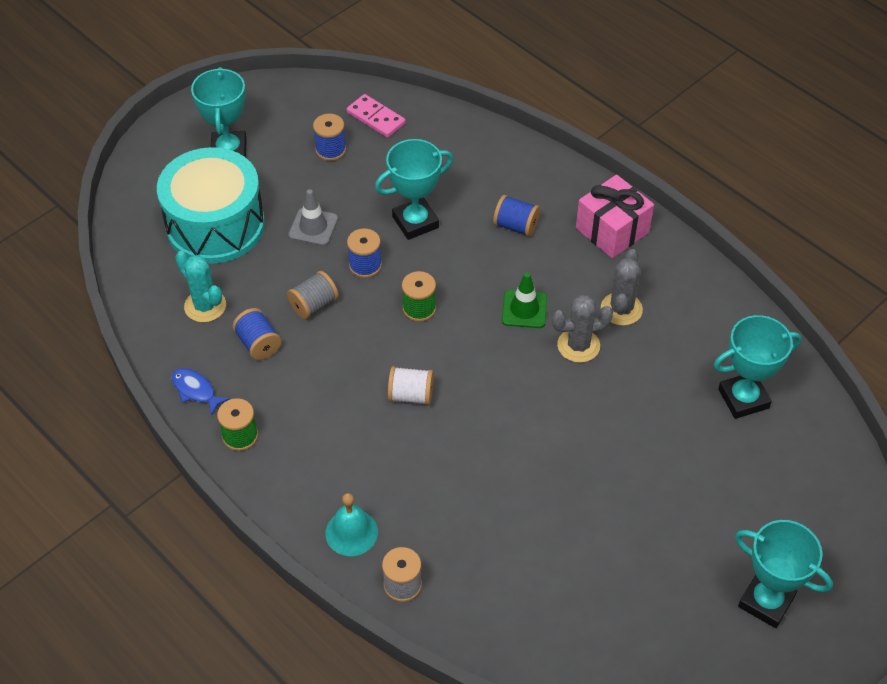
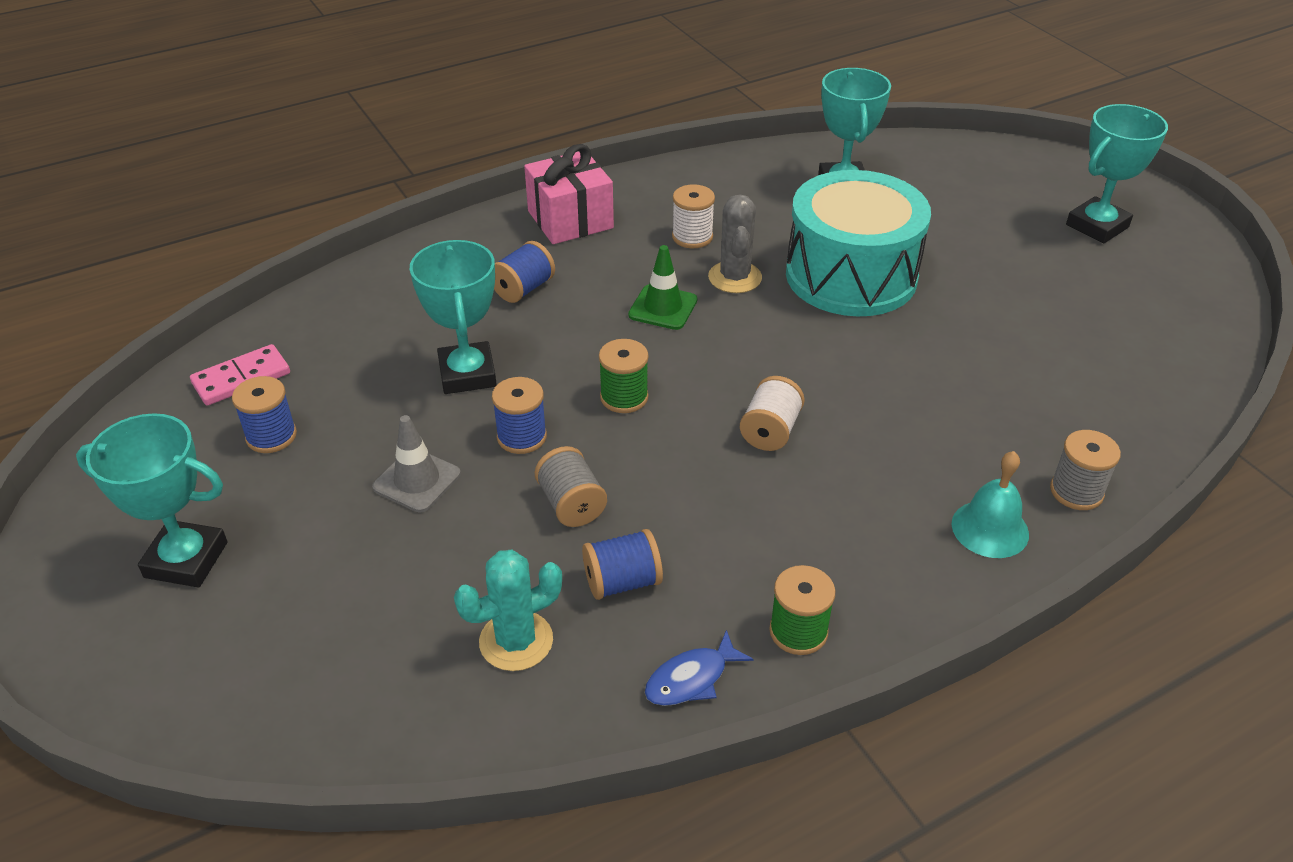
camera: 75 degrees left, 10 degrees down
turquoise drum [157,147,265,264] -> turquoise drum moved to [786,170,931,316]
grey cactus [601,249,643,326] -> white spool [672,184,715,248]

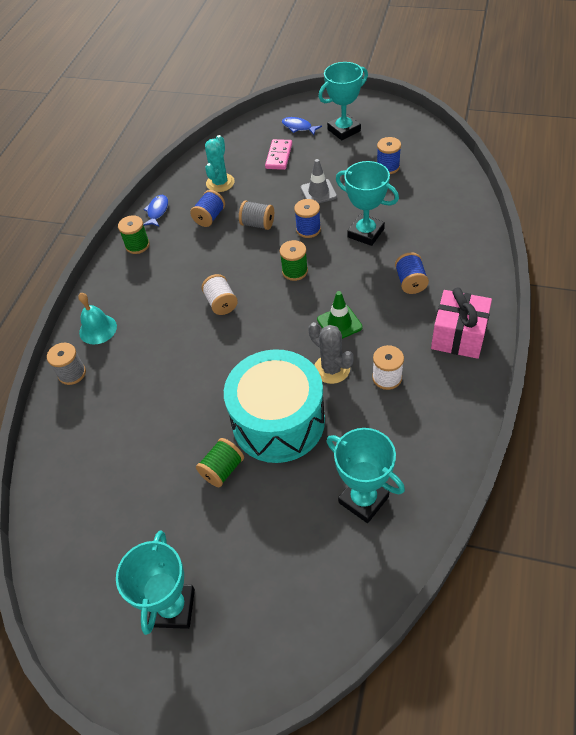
camera: 140 degrees right, 10 degrees up
pink domino [190,344,290,406] -> pink domino moved to [265,139,292,170]
none -> green spool [196,438,244,487]
none -> blue fish [282,117,322,135]

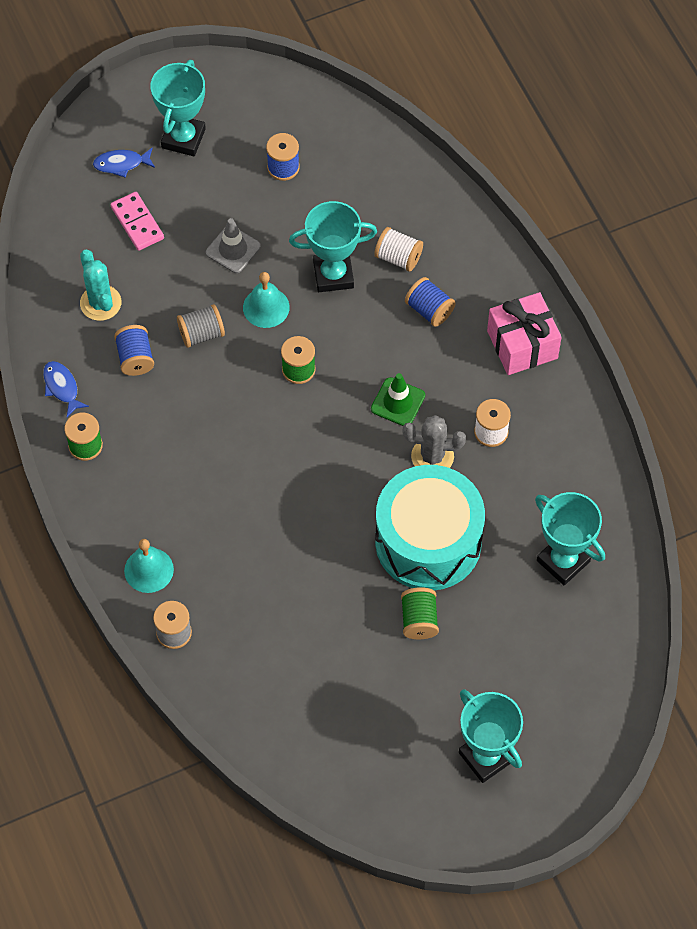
camera: 45 degrees left, 10 degrees up
white spool [202,274,238,315] -> white spool moved to [374,227,423,272]
blue spool [294,199,321,238] -> turquoise bell [243,272,290,328]
turquoise trophy [327,428,405,523] -> turquoise trophy turned 45 degrees clockwise [535,492,605,585]

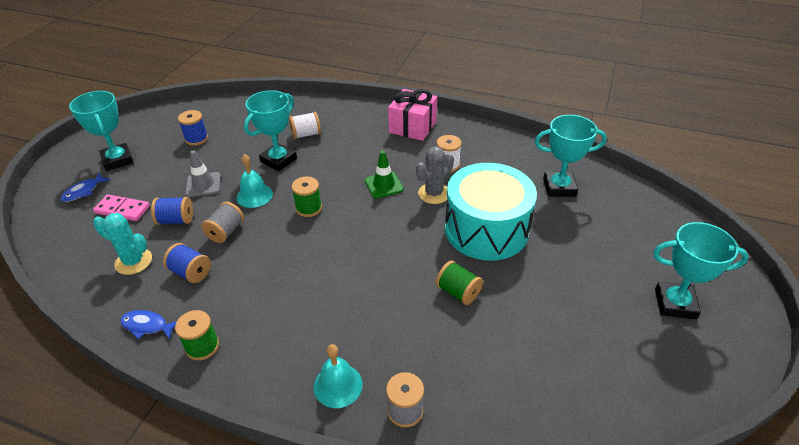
camera: 45 degrees left, 20 degrees down
green spool [401,587,439,640] -> green spool moved to [436,261,483,305]
blue spool [405,277,456,327] -> blue spool moved to [151,197,193,225]

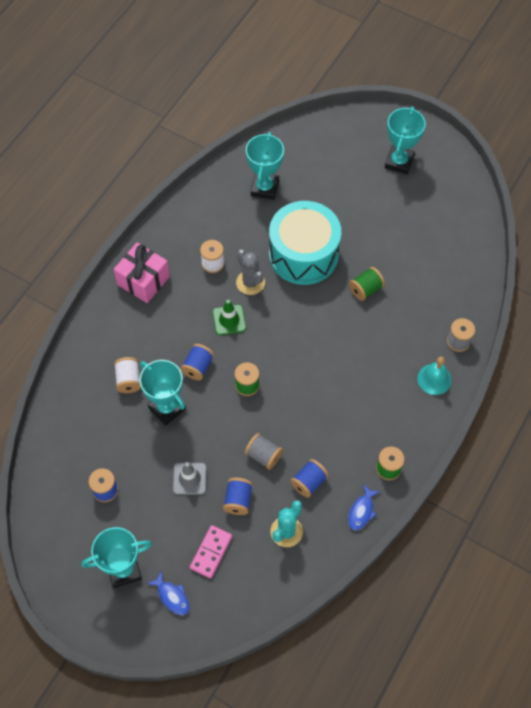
camera: 80 degrees left, 20 degrees up
turquoise bell [236,154,273,208] -> none
none -> blue spool [181,344,215,381]

